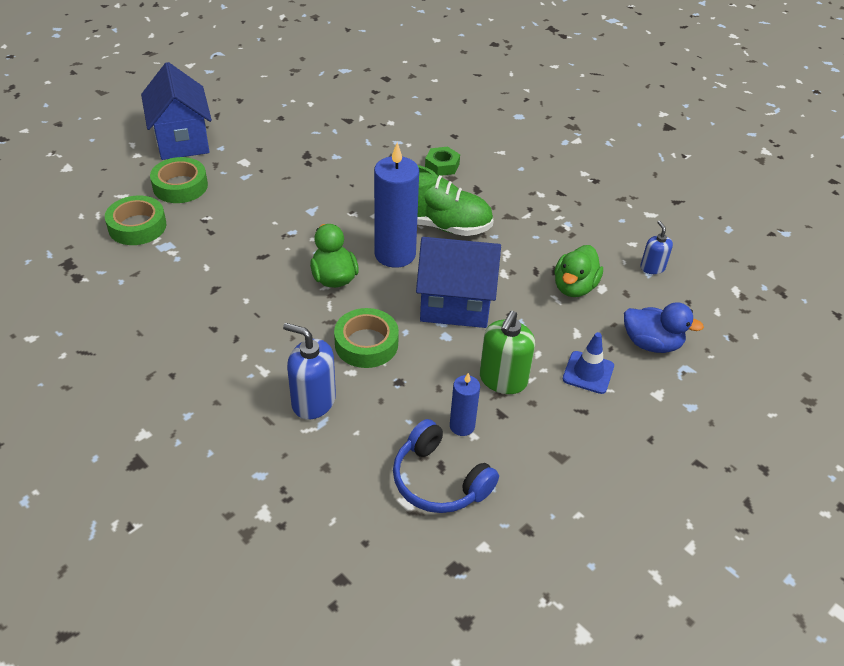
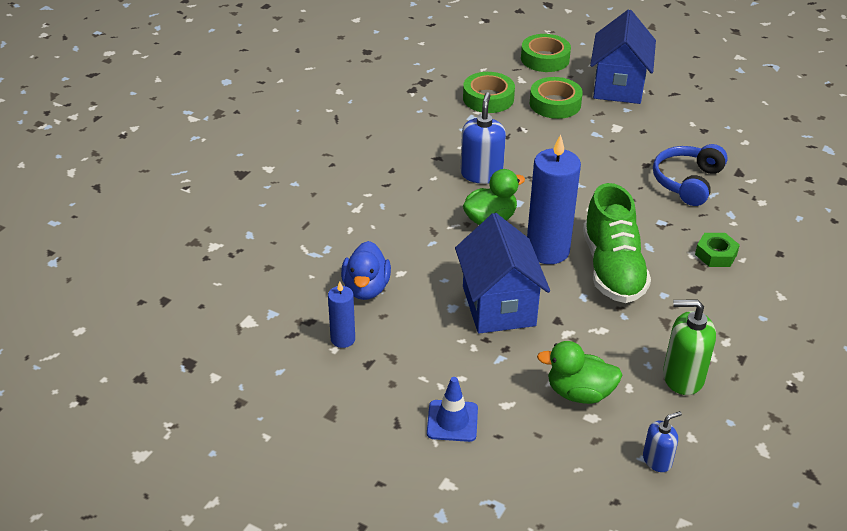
camera: 75 degrees right, 5 degrees down
blue house [141,62,212,160] -> blue house turned 45 degrees counterclockwise [590,9,656,104]
blue soap dispenser [283,323,336,420] -> blue soap dispenser moved to [460,92,506,184]
green tape [334,308,399,368] -> green tape moved to [521,34,571,72]
blue headphones [393,419,499,513] -> blue headphones moved to [653,144,728,206]
green soap dispenser [480,311,535,394] -> green soap dispenser moved to [663,299,716,395]
blue duck [624,302,704,353] -> blue duck moved to [341,241,391,300]

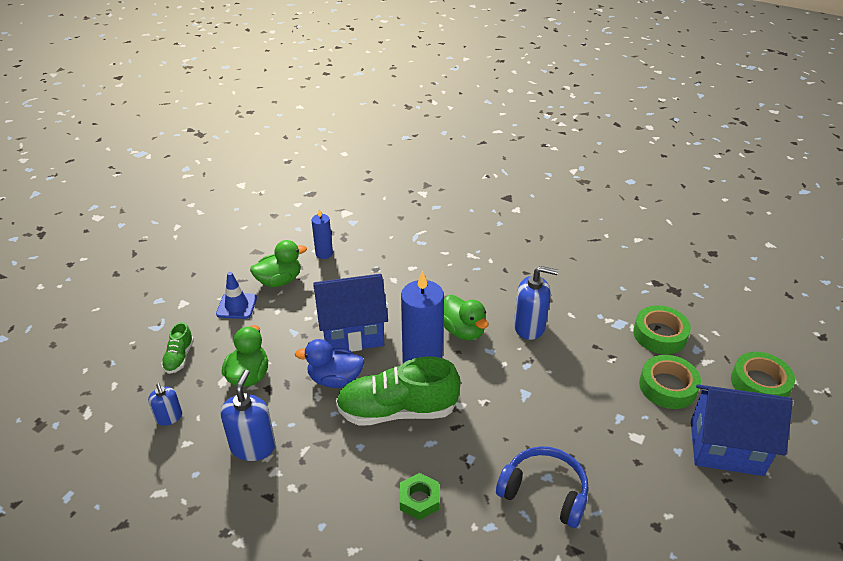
camera: 90 degrees right, 0 degrees up
blue duck [341,241,391,300] -> blue duck moved to [295,339,364,388]
green soap dispenser [663,299,716,395] -> blue soap dispenser [220,370,276,461]
none -> green shoe [161,322,194,374]
none -> green duck [250,240,307,287]

